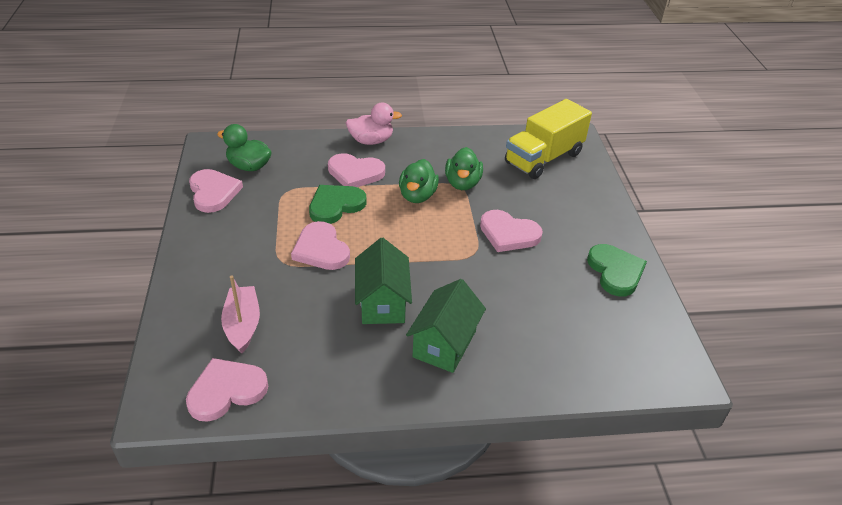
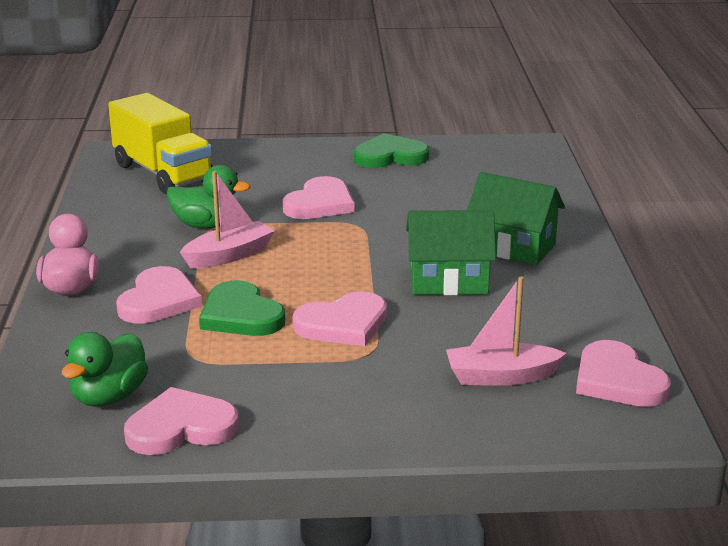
camera: 85 degrees left, 15 degrees down
green duck [399,159,439,203] -> pink boat [180,171,275,268]

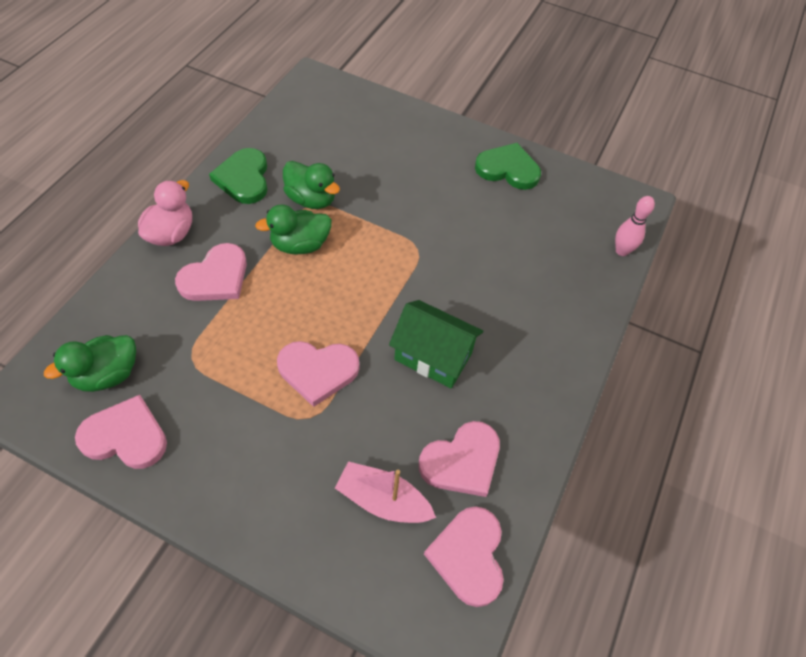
camera: 25 degrees right, 30 degrees up
yellow truck [108,93,213,194] -> none
pink boat [180,171,275,268] -> green duck [255,205,332,255]
green heart [199,280,285,336] -> green heart moved to [209,148,267,204]
pink heart [283,176,354,219] -> pink heart moved to [419,421,500,497]
green house [467,172,565,265] -> none
none -> pink bowling pin [615,196,655,256]

